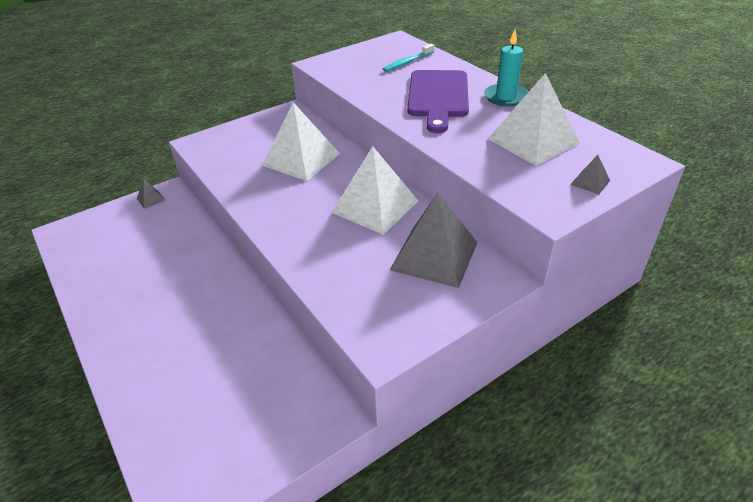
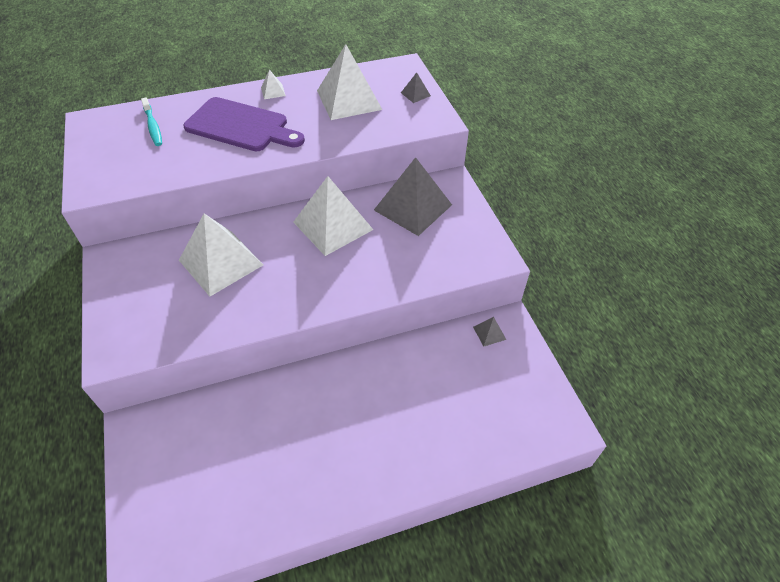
camera: 75 degrees left, 10 degrees up
grey pyramid [137,179,165,209] -> grey pyramid moved to [473,317,506,347]
turquoise candle [484,30,528,107] -> white pyramid [261,70,286,99]

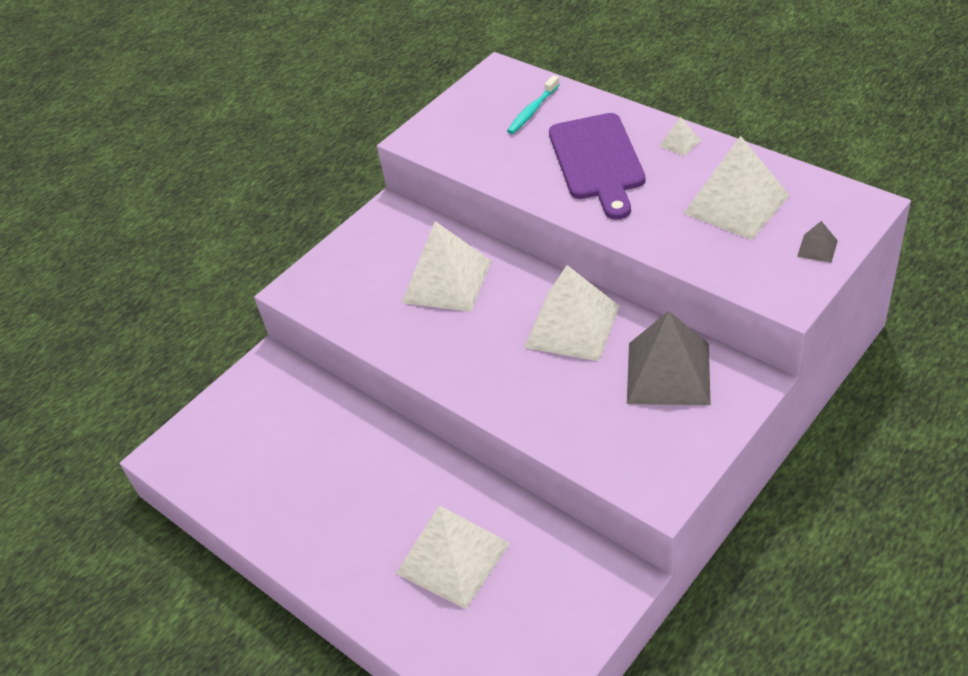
camera: 65 degrees right, 5 degrees down
grey pyramid [473,317,506,347] -> none
none -> white pyramid [396,505,510,609]

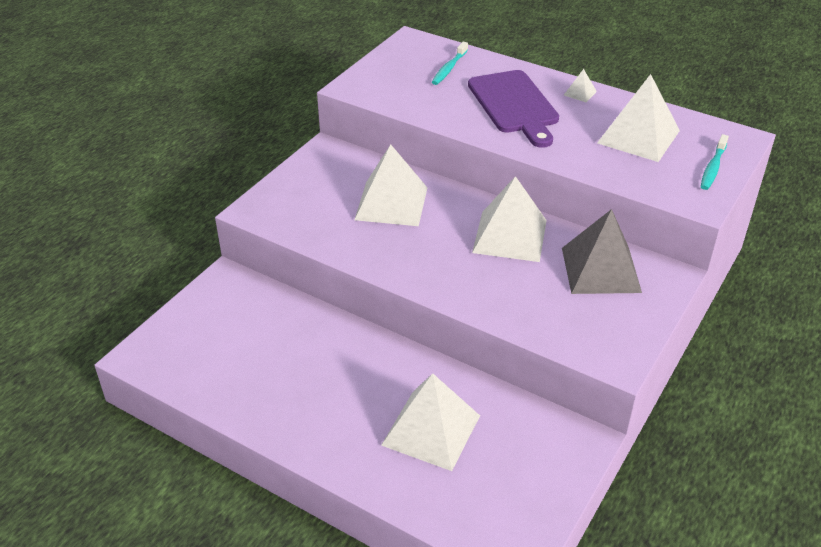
camera: 15 degrees left, 5 degrees down
grey pyramid [797,221,838,263] -> turquoise toothbrush [701,134,729,190]

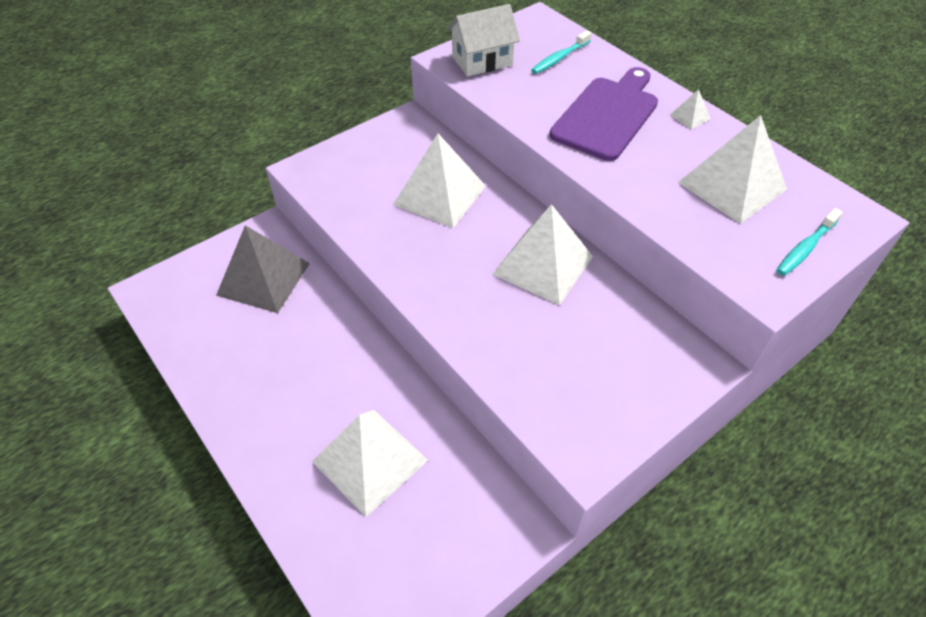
camera: 20 degrees right, 10 degrees up
purple cutting board [468,70,559,148] -> purple cutting board turned 150 degrees counterclockwise [549,67,658,161]
grey pyramid [562,209,642,294] -> grey pyramid moved to [216,225,310,313]
none -> white house [447,4,520,77]

